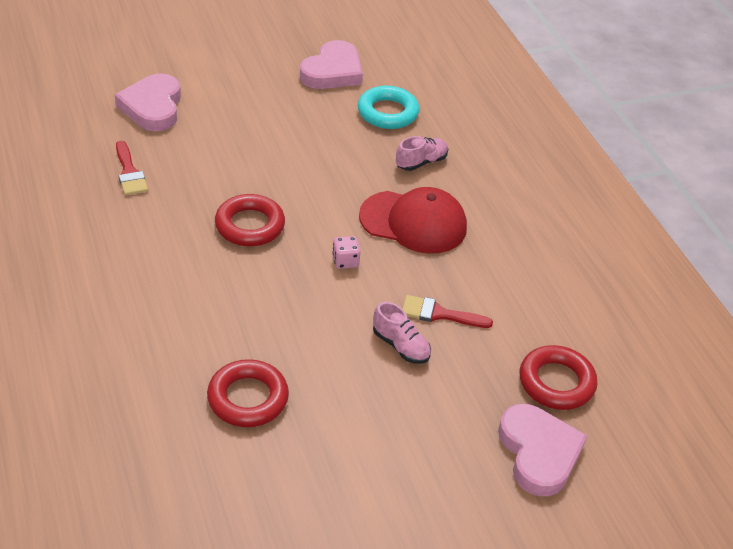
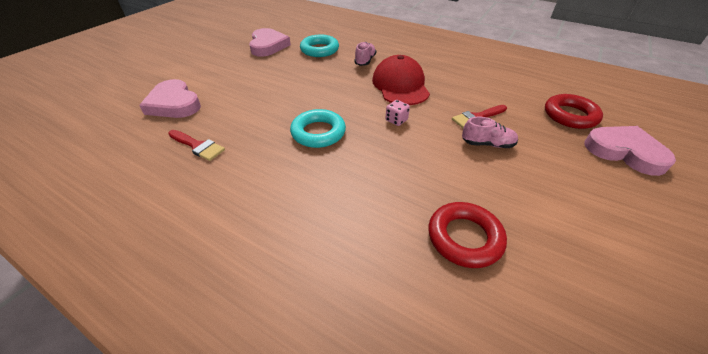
camera: 35 degrees left, 0 degrees up
red ring [215,194,285,246] -> turquoise ring [290,109,346,148]
red cap [359,187,467,254] -> red cap turned 75 degrees counterclockwise [372,55,430,105]

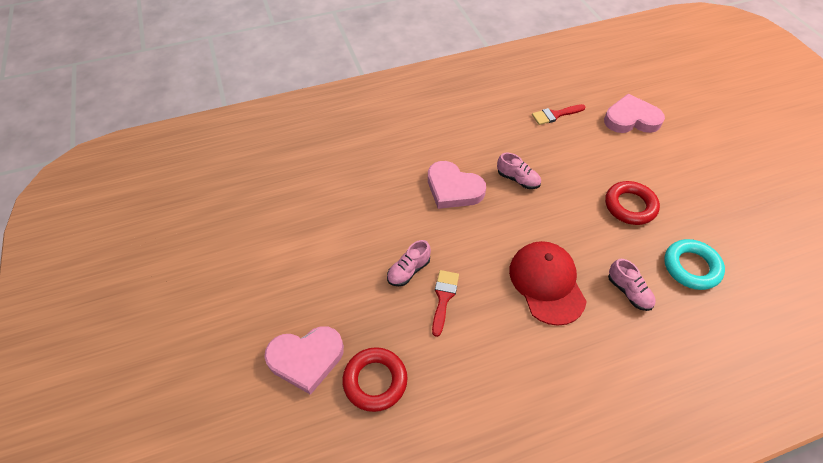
camera: 130 degrees right, 10 degrees up
pink heart [249,28,291,57] -> pink heart moved to [428,161,486,209]
turquoise ring [290,109,346,148] -> pink shoe [497,153,541,189]
red cap [372,55,430,105] -> red cap turned 135 degrees counterclockwise [509,241,587,326]
pink dice [385,100,410,126] -> none
red ring [429,202,507,268] -> red ring moved to [605,181,660,225]

